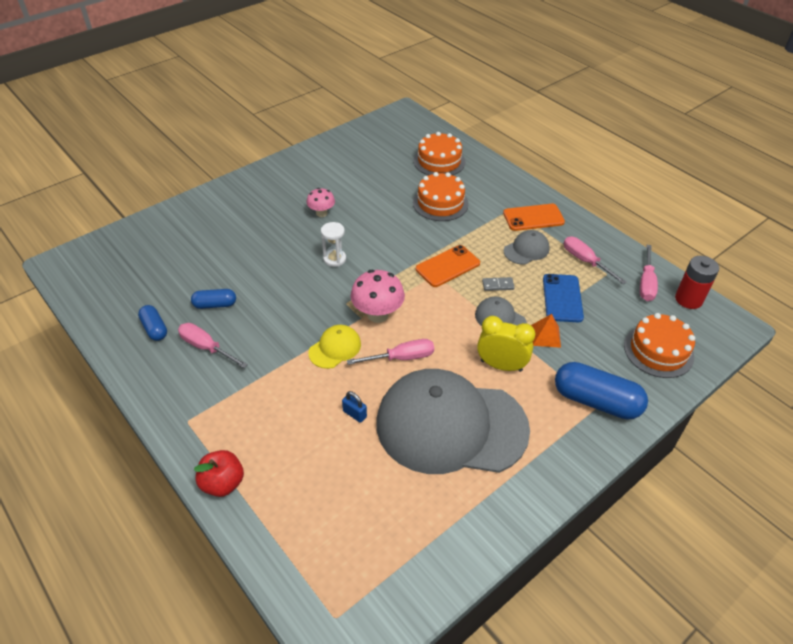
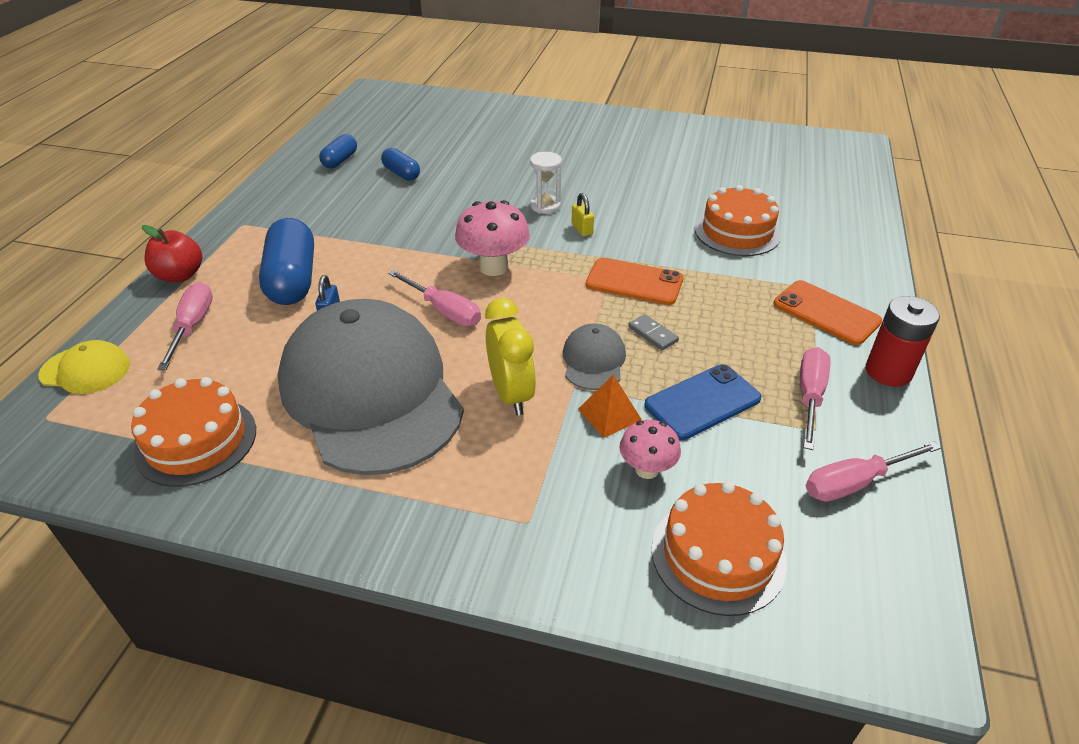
camera: 55 degrees right, 5 degrees down
pink screwdriver [178,323,248,368] -> pink screwdriver moved to [157,282,213,370]
pink mushroom [306,188,335,217] -> pink mushroom moved to [619,420,681,479]
yellow cap [308,325,361,369] -> yellow cap moved to [38,340,130,394]
orange cake [413,132,466,175] -> orange cake moved to [131,377,256,487]
grey cap [504,230,550,265] -> none
blue capsule [555,362,648,420] -> blue capsule moved to [259,218,314,305]
red battery [675,256,719,309] -> red battery moved to [866,296,940,387]
none -> yellow padlock [572,193,594,236]

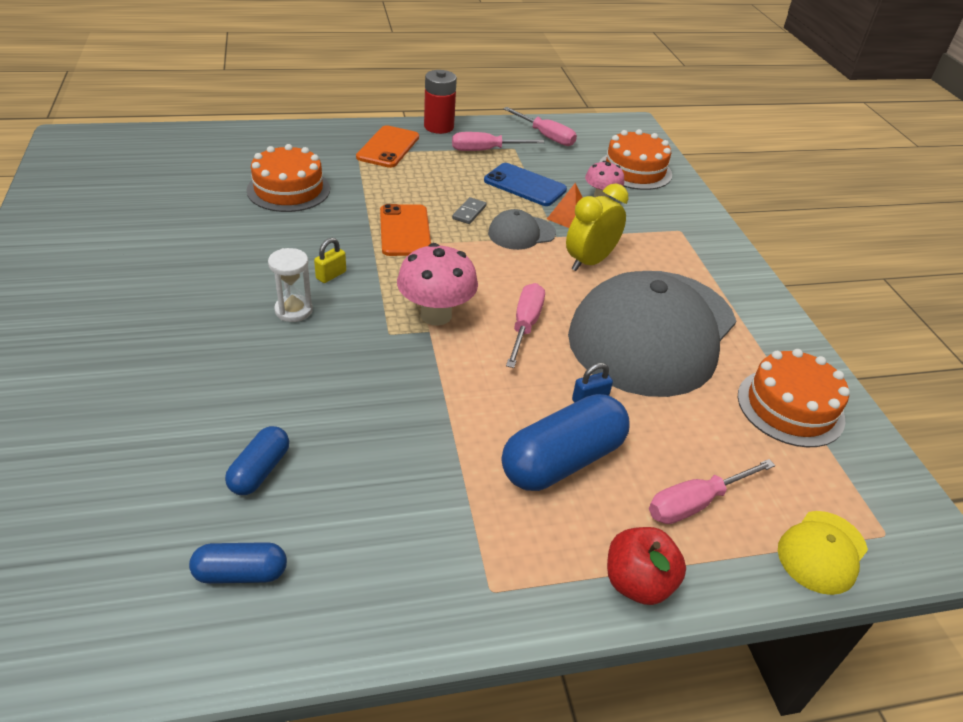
camera: 120 degrees left, 0 degrees up
yellow cap [38,340,130,394] -> yellow cap turned 120 degrees counterclockwise [778,511,868,595]

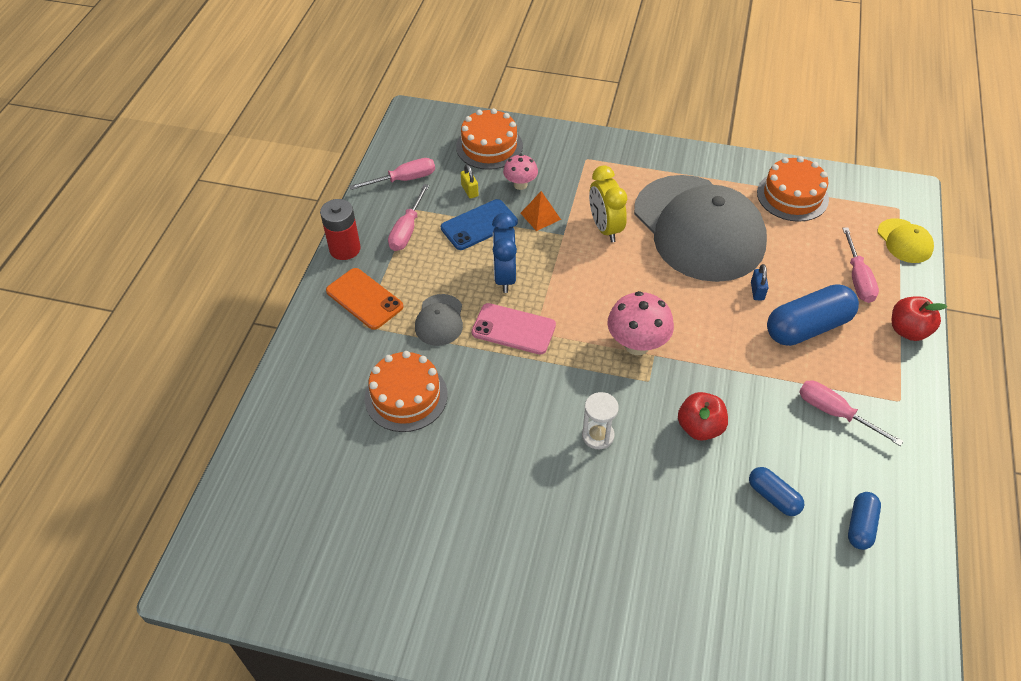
camera: 60 degrees left, 10 degrees up
yellow padlock [314,238,346,283] -> yellow padlock moved to [461,164,479,199]
orange phone [380,204,431,256] -> pink phone [472,303,556,355]
grey domino [452,197,486,224] -> blue clock [492,213,517,293]
grey cap [488,209,556,250] -> grey cap moved to [415,294,463,346]
blue capsule [502,394,630,491] -> blue capsule turned 75 degrees clockwise [767,284,859,346]
pink screwdriver [506,283,545,368] -> pink screwdriver moved to [799,380,904,446]
none -> red apple [678,392,728,441]

